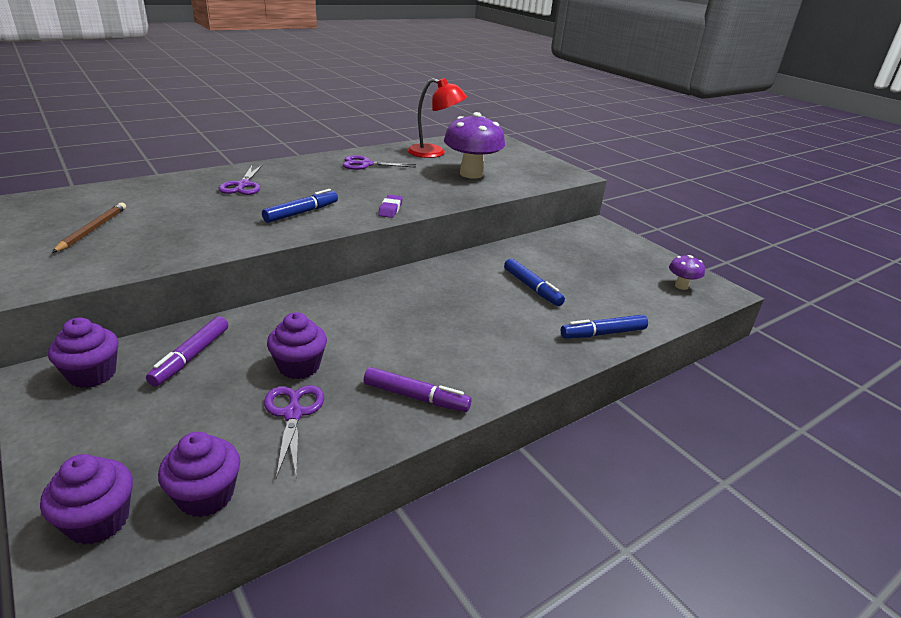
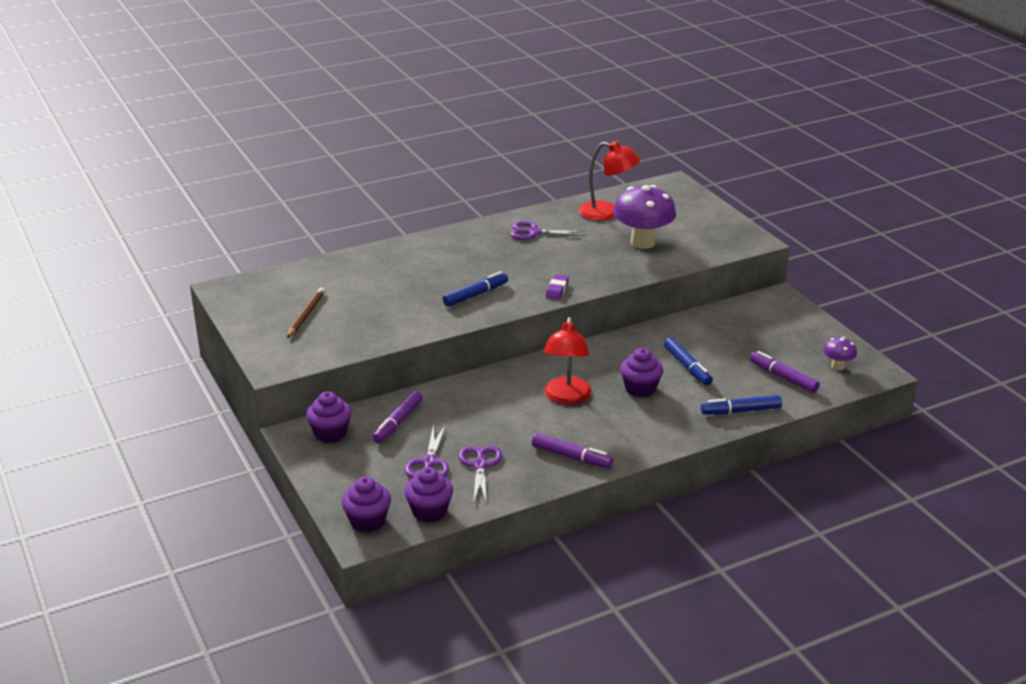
camera: 10 degrees right, 0 degrees up
purple scissors [218,164,263,195] -> purple scissors moved to [405,424,449,478]
purple cupcake [267,312,327,379] -> purple cupcake moved to [620,348,663,397]
none -> red lamp [544,317,592,404]
none -> purple marker [750,351,820,393]

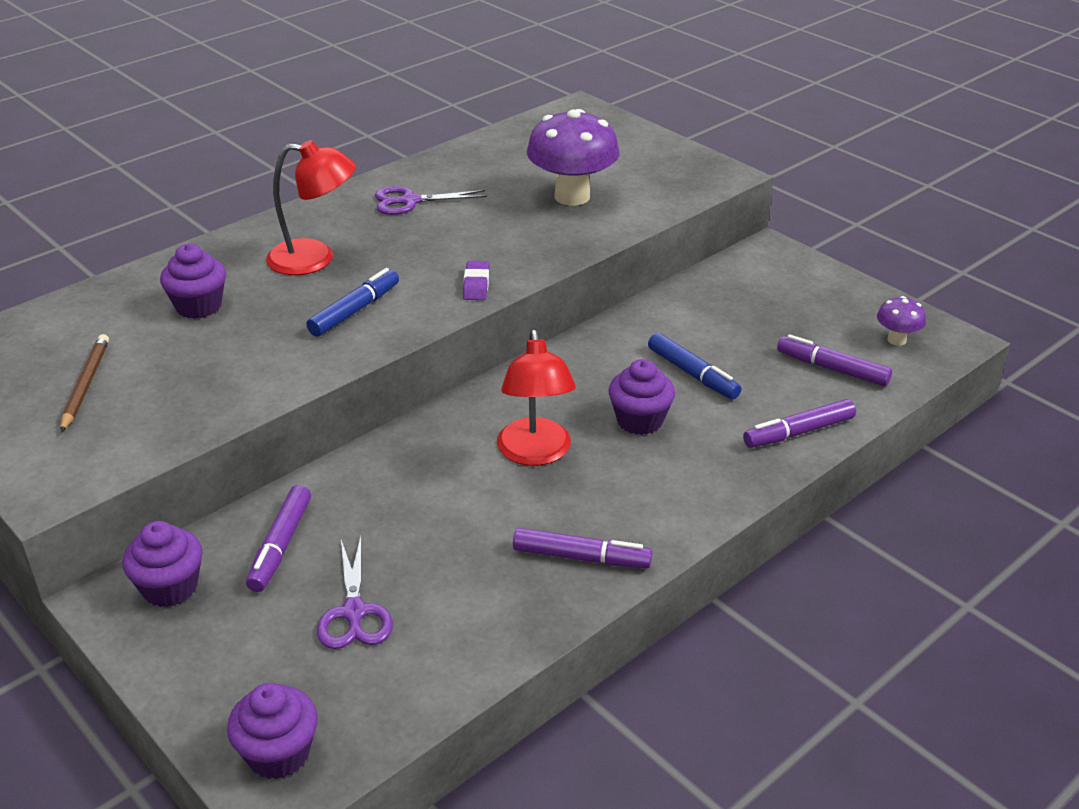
camera: 15 degrees left, 5 degrees up
purple cupcake [404,467,453,523] -> purple cupcake moved to [160,244,226,319]
purple scissors [459,446,502,504] -> none
red lamp [578,141,640,221] -> red lamp moved to [266,140,356,275]
blue marker [701,395,782,415] -> purple marker [743,399,856,448]

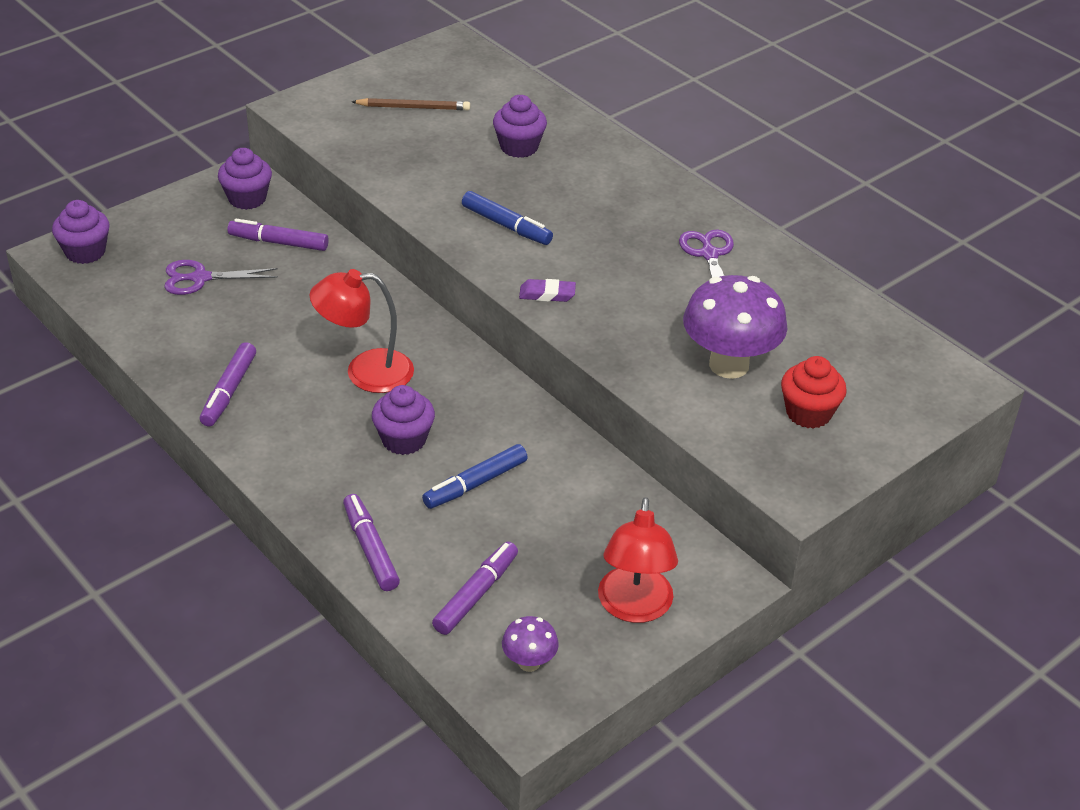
camera: 90 degrees right, 5 degrees up
red lamp [266,140,356,275] -> red lamp moved to [598,497,678,623]
none -> red cupcake [781,356,847,429]

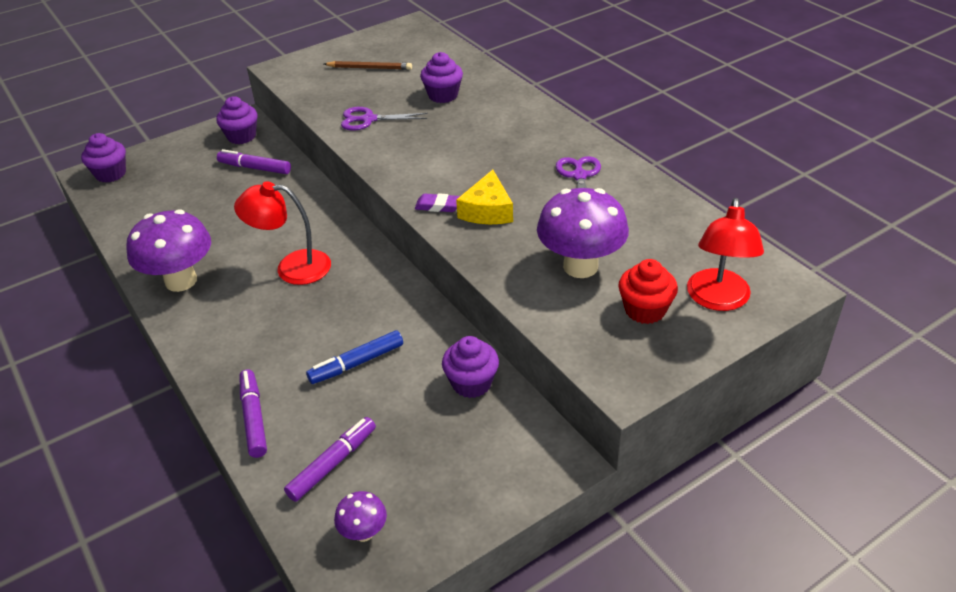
camera: 10 degrees right, 0 degrees up
purple scissors [164,260,278,295] -> purple scissors moved to [341,107,428,131]
purple marker [200,342,256,427] -> purple mushroom [126,209,211,292]
purple cupcake [372,385,435,455] -> purple cupcake moved to [442,336,499,398]
blue marker [462,191,553,245] -> none
red lamp [598,497,678,623] -> red lamp moved to [687,198,764,311]
none -> yellow cheese [456,170,513,224]

